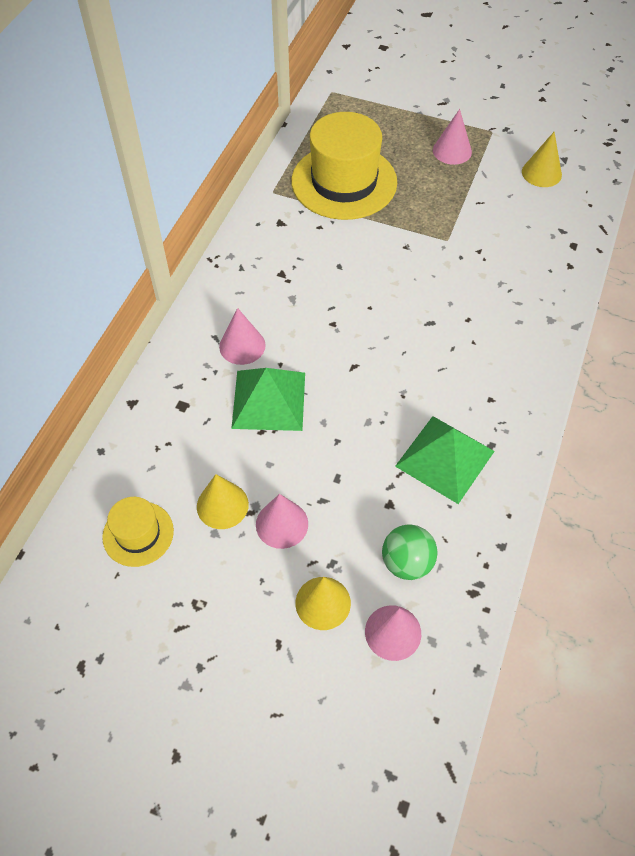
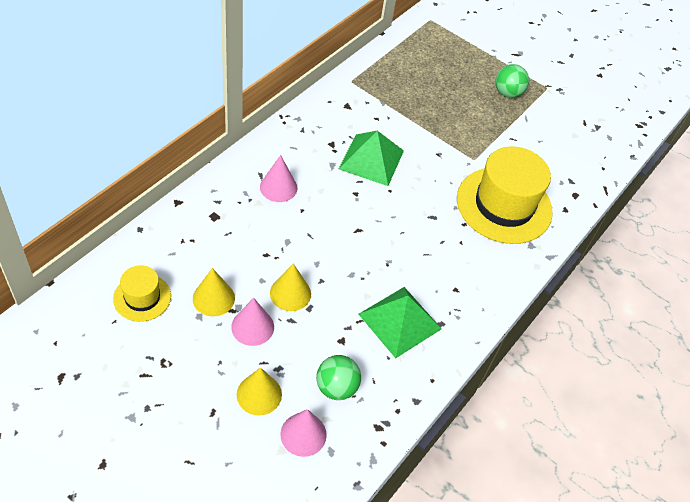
camera: 10 degrees right, 5 degrees down
green pyramid [231,368,305,431] -> green pyramid moved to [339,131,404,186]
yellow hat [291,112,397,220] -> yellow hat moved to [457,147,553,244]
pink cone [433,109,472,165] -> green ball [495,64,529,98]
yellow cone [522,132,562,187] -> yellow cone moved to [270,263,311,311]

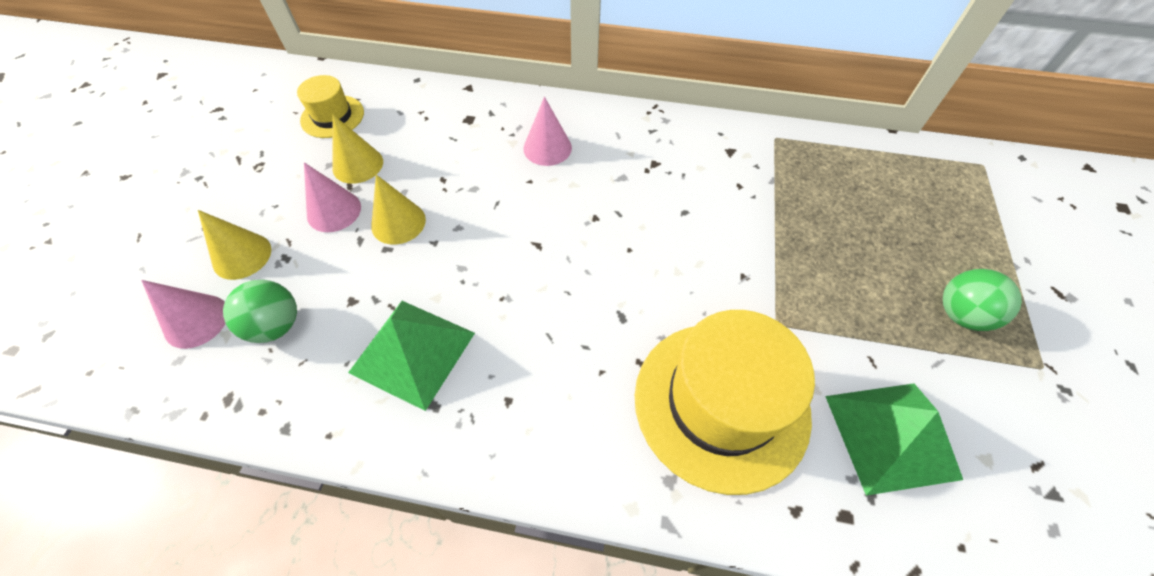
camera: 70 degrees right, 5 degrees up
green pyramid [339,131,404,186] -> green pyramid moved to [825,383,963,496]

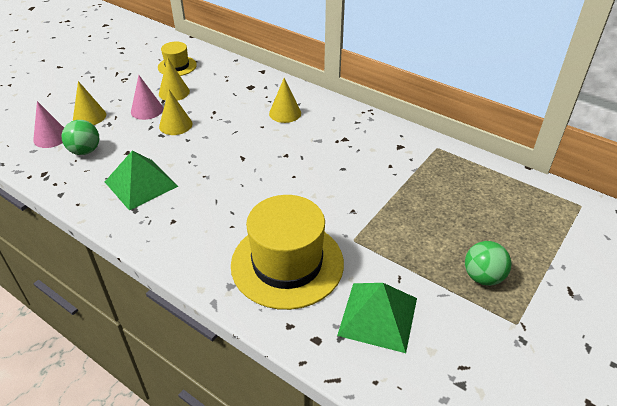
camera: 25 degrees right, 15 degrees down
pink cone [523,97,572,166] -> yellow cone [269,78,301,123]

